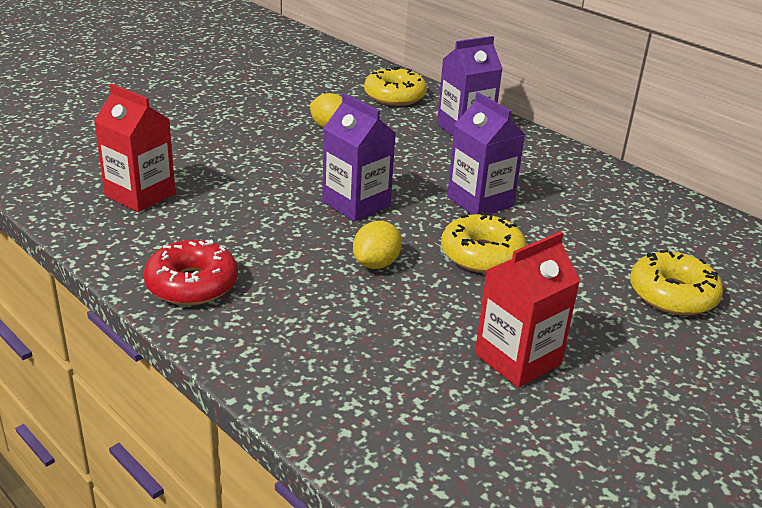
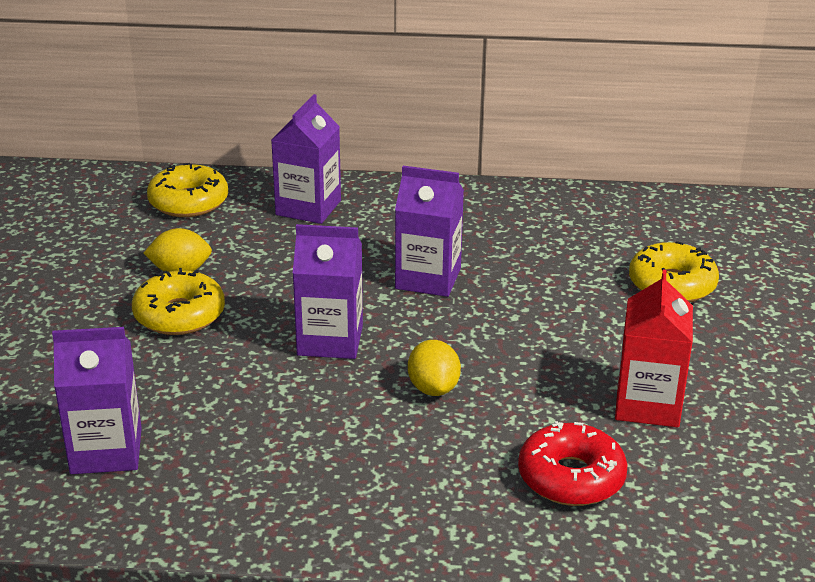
camera: 40 degrees left, 0 degrees up
red carton [94,84,176,212] -> purple carton [52,327,142,474]
red donut [144,239,238,305] -> red donut moved to [518,421,627,506]
yellow donut [441,212,527,273] -> yellow donut moved to [132,268,225,335]

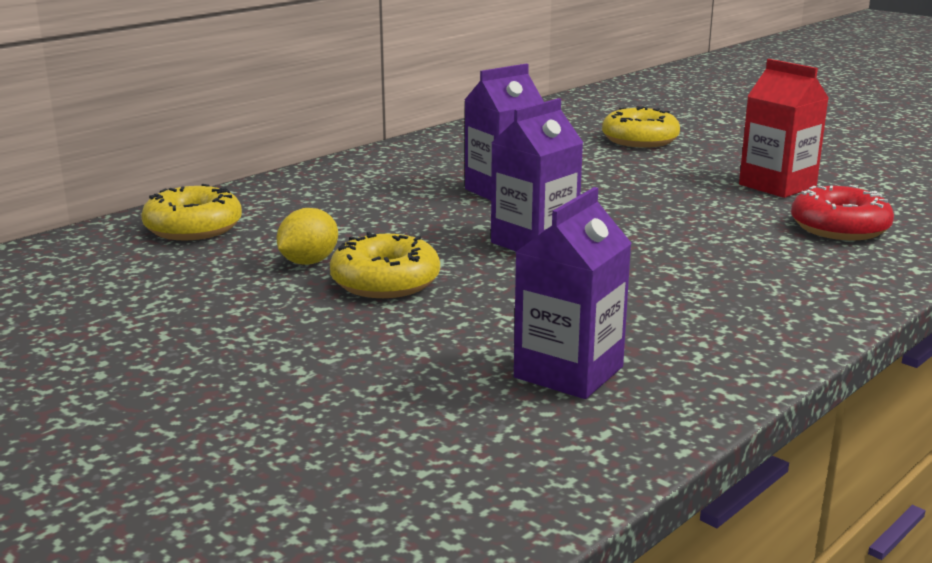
camera: 50 degrees left, 10 degrees down
purple carton [271,94,341,224] -> none
yellow lemon [408,340,461,396] -> none

